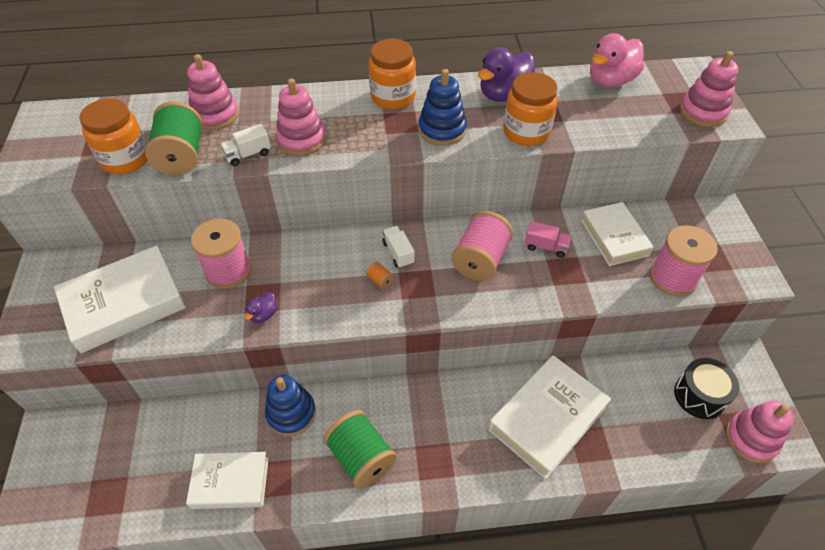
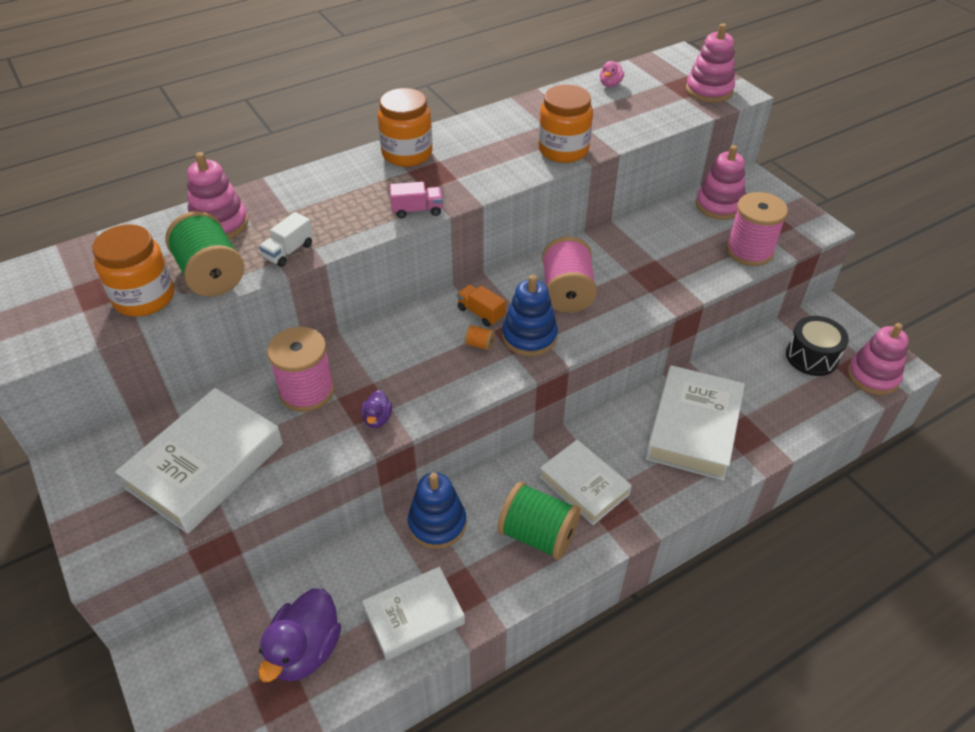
camera: 25 degrees left, 5 degrees down
pink stacking toy [276,79,326,156] -> pink stacking toy moved to [696,145,745,220]
white truck [382,226,415,268] -> orange truck [457,284,506,327]
blue stacking toy [418,69,467,146] -> blue stacking toy moved to [502,275,558,356]
purple duck [478,48,535,102] -> purple duck moved to [258,588,341,682]
pink truck [525,221,572,258] -> pink truck moved to [390,182,443,218]
white book [581,202,654,266] -> white book moved to [539,440,632,525]
pink duck [590,33,644,87] -> pink duck [600,61,624,87], size x0.48

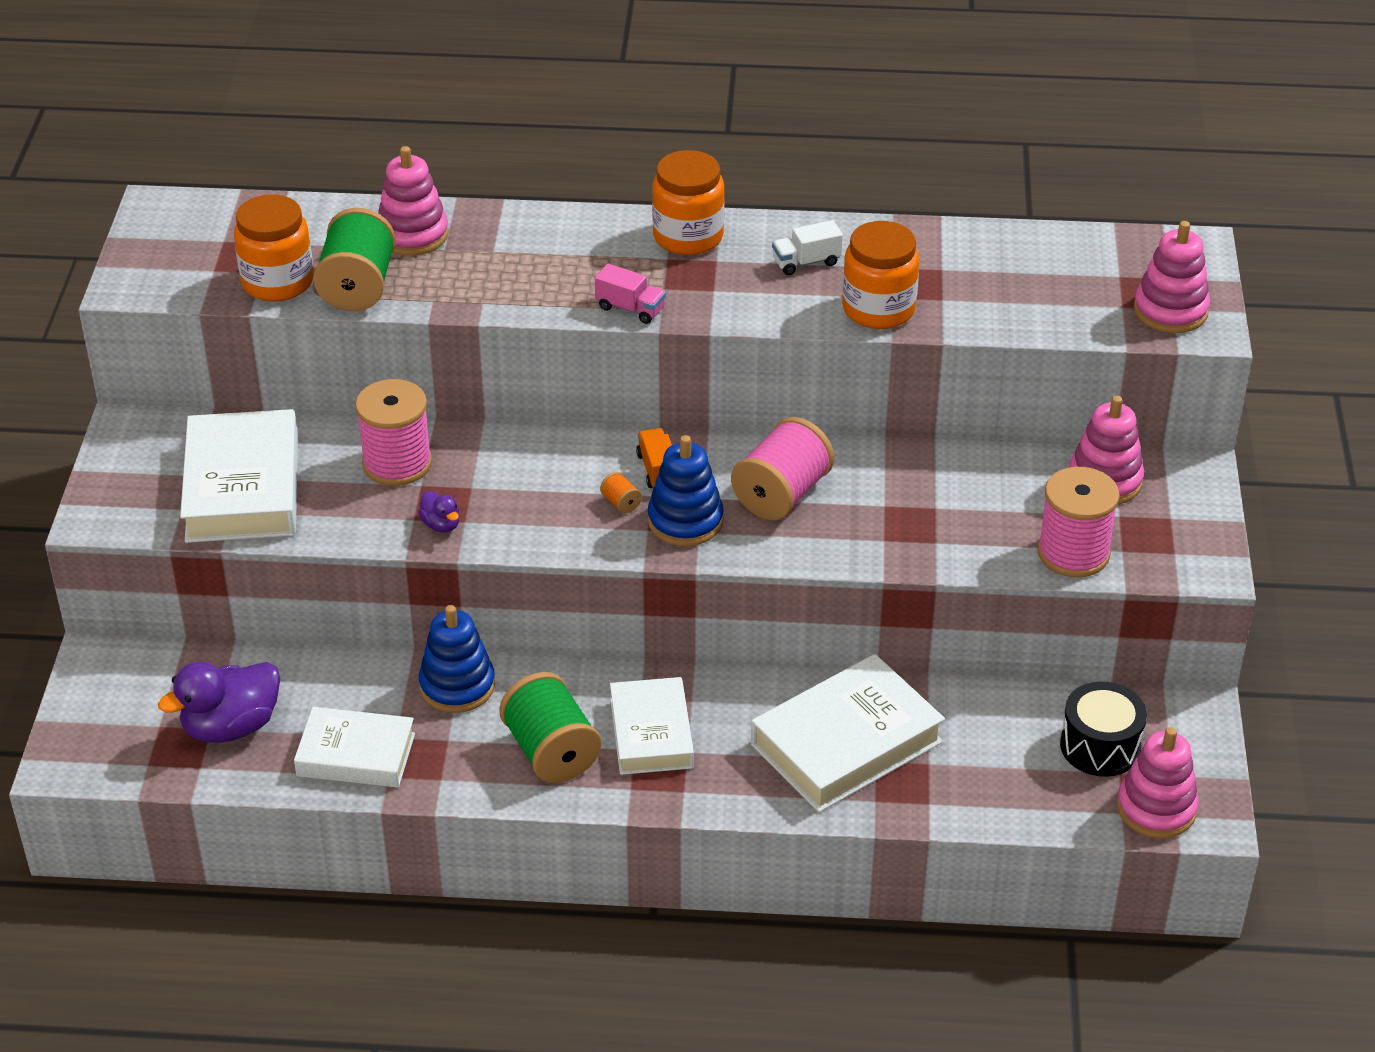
camera: 35 degrees right, 5 degrees down
white book [115,388,283,534] -> white book turned 75 degrees counterclockwise [180,409,298,543]
white truck [259,212,313,267] -> white truck moved to [772,220,843,275]
purple duck [361,390,392,428] -> purple duck turned 75 degrees counterclockwise [418,491,460,532]
pink duck [600,61,624,87] -> none

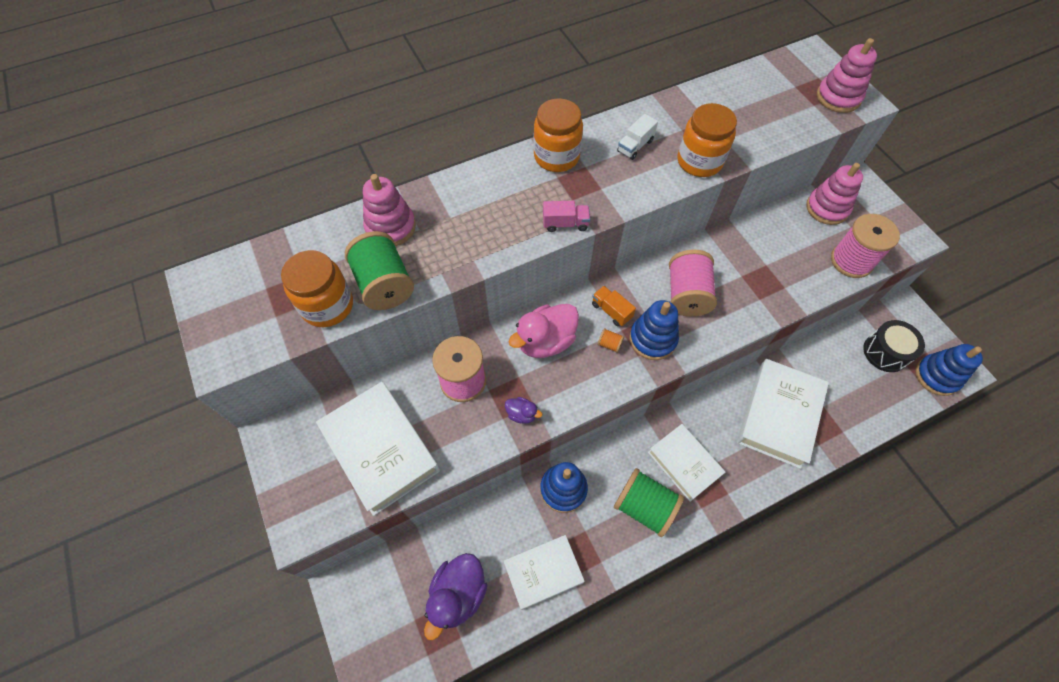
camera: 30 degrees left, 20 degrees up
pink stacking toy [1117,727,1199,838] -> blue stacking toy [915,344,983,396]
none -> pink duck [508,304,579,358]

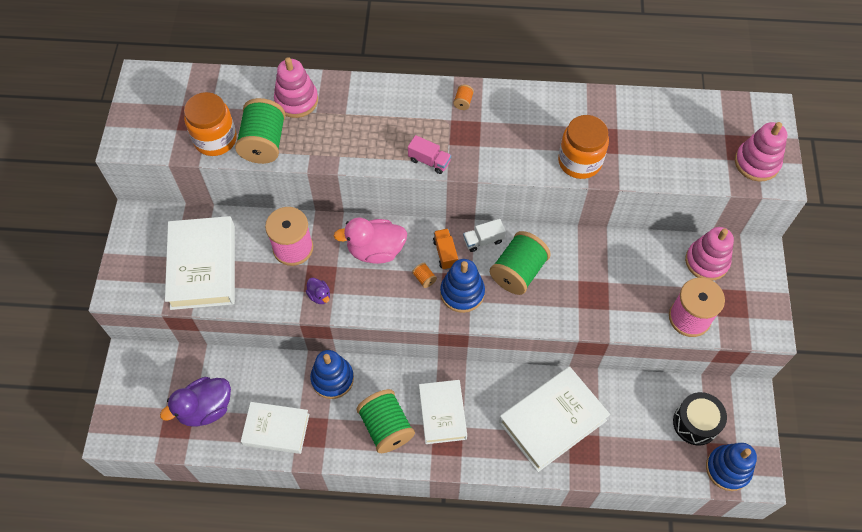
camera: 30 degrees right, 0 degrees up
orange jar [534,98,583,172] -> orange spool [453,85,474,110]
white truck [617,114,658,160] -> white truck moved to [463,219,506,252]
pink spool [669,249,717,317] -> green spool [490,231,551,295]

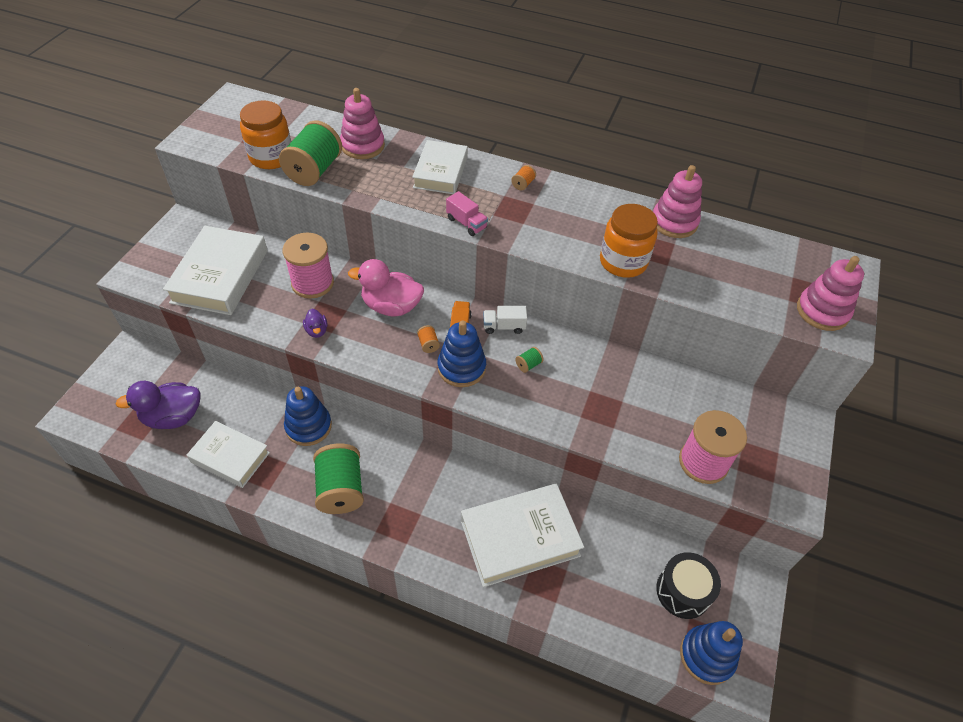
camera: 15 degrees right, 10 degrees down
white book [419,380,467,444] -> white book moved to [412,140,468,194]
green spool [490,231,551,295] -> green spool [515,347,544,373], size x0.40
pink stacking toy [685,227,734,281] -> pink stacking toy moved to [653,165,702,238]

